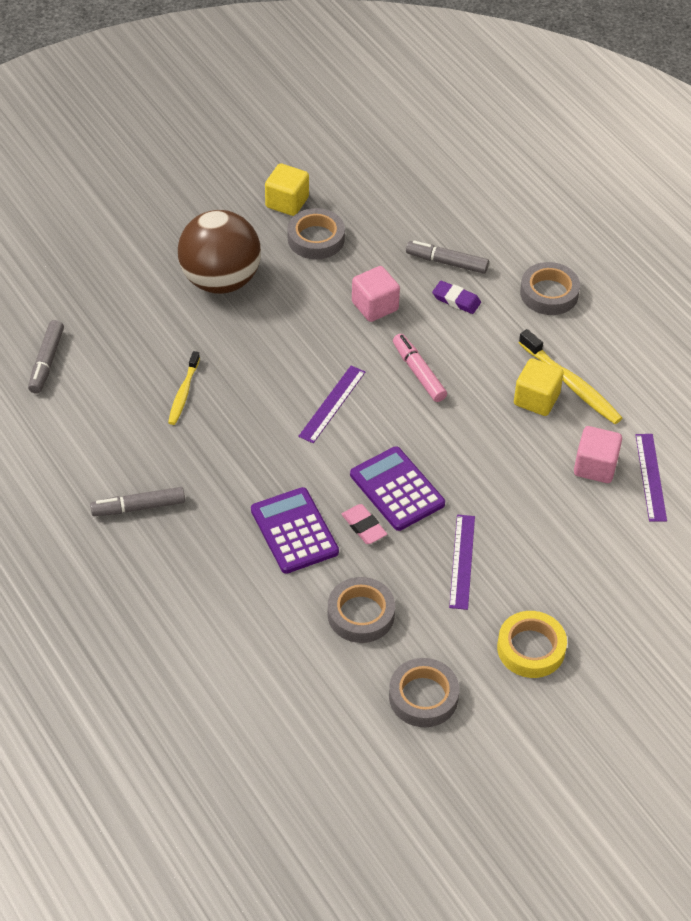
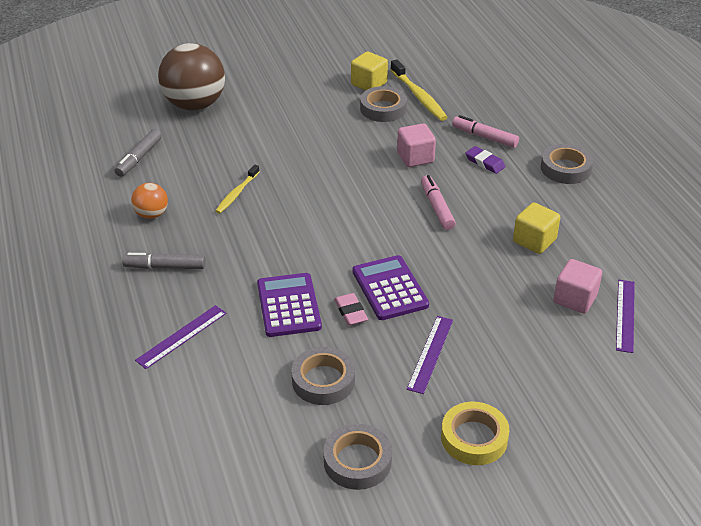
camera: 15 degrees right, 10 degrees down
brown ball [178,210,261,294] -> brown ball moved to [158,43,225,110]
purple ruler [298,366,366,443] -> purple ruler moved to [135,305,226,369]
grey marker [406,241,489,274] -> pink marker [452,115,519,148]
yellow toothbrush [519,329,622,424] -> yellow toothbrush moved to [390,59,448,121]
none -> orange ball [131,183,168,219]

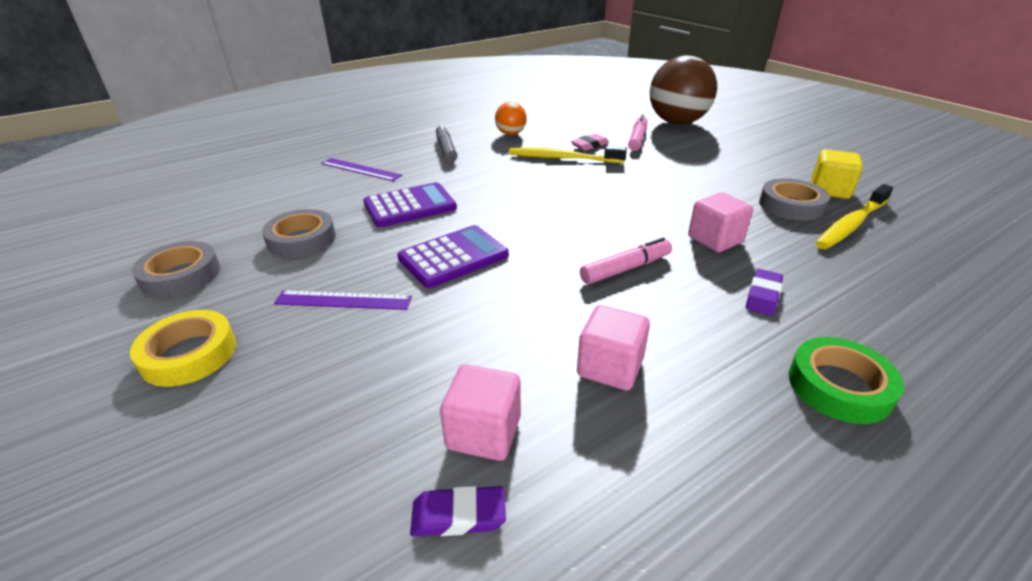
camera: 75 degrees right, 5 degrees down
grey marker [115,129,162,177] -> none
yellow toothbrush [215,165,259,214] -> yellow toothbrush [509,146,627,163], size x1.55
pink eraser [334,293,368,326] -> pink eraser moved to [571,134,609,151]
pink marker [452,115,519,148] -> pink marker moved to [628,115,647,151]
yellow cube [513,203,560,254] -> pink cube [577,305,650,391]
grey tape [541,144,593,184] -> green tape [789,337,904,424]
purple ruler [616,280,635,353] -> purple eraser [410,486,506,536]

